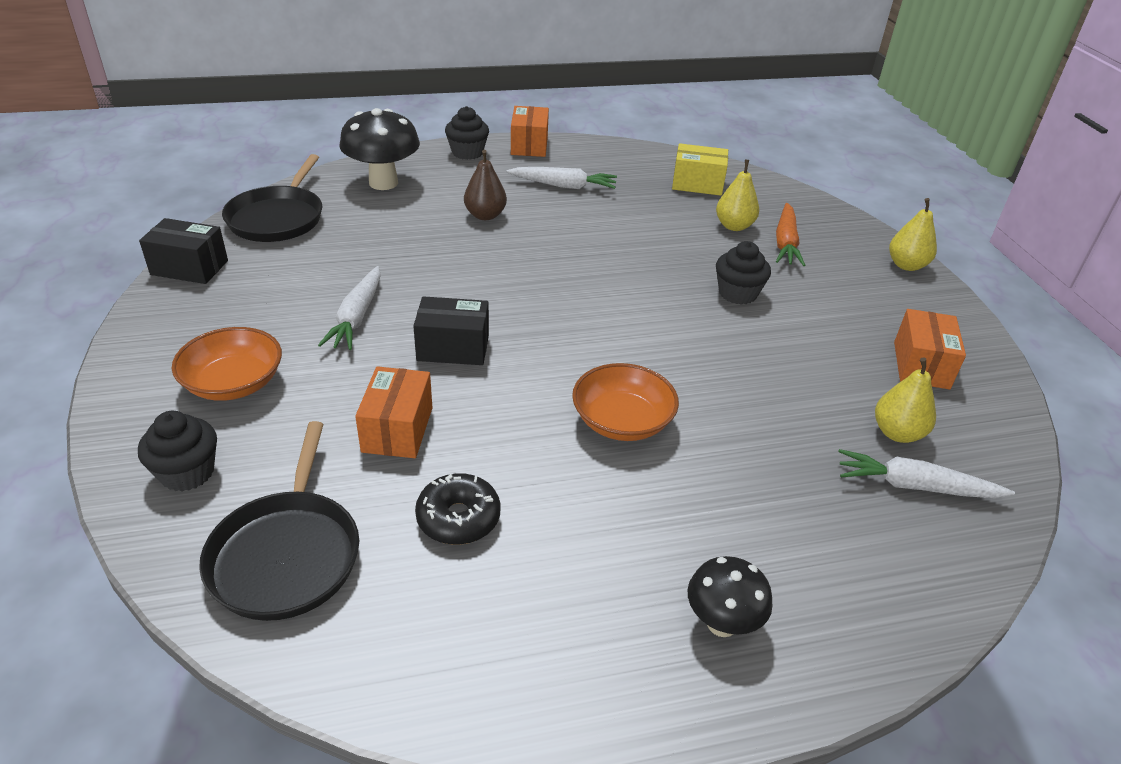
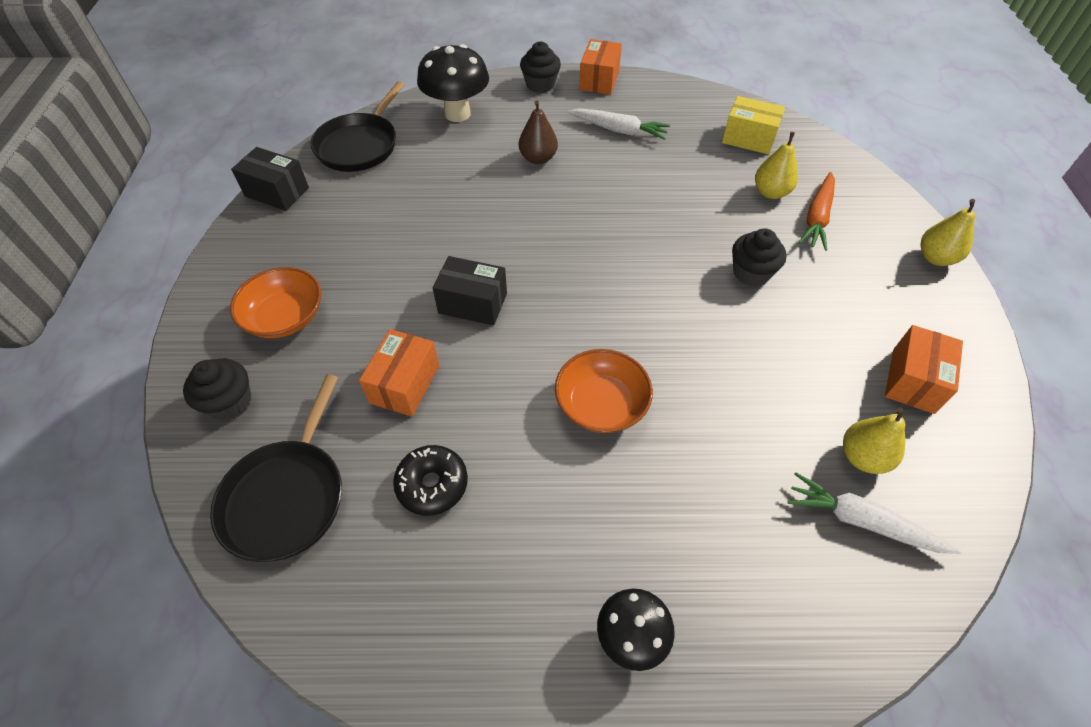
camera: 15 degrees right, 15 degrees up
white carrot [318,266,381,350] -> none

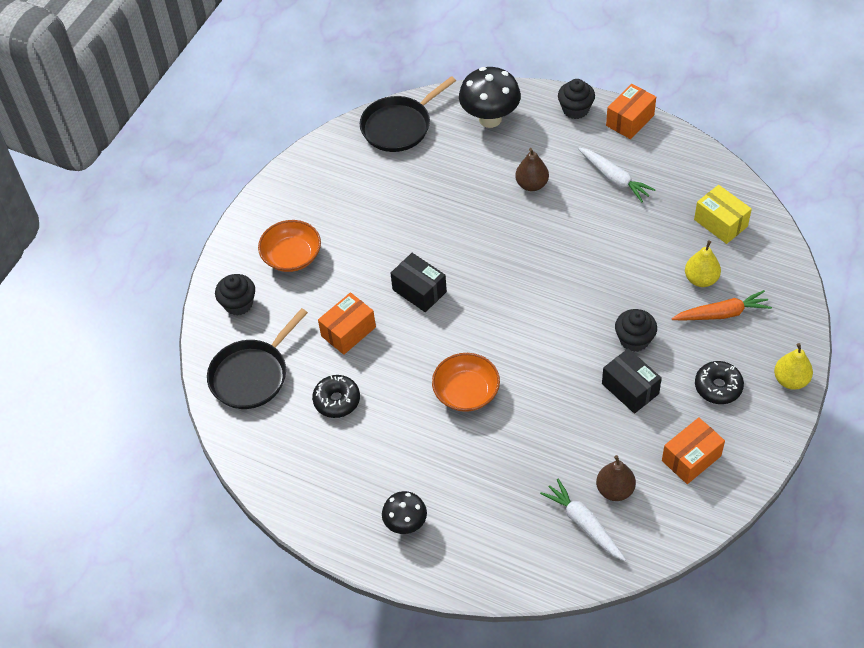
camera: 30 degrees right, 0 degrees up
black box [231,147,309,211] -> black box moved to [602,348,662,414]
orange carrot [798,172,835,251] -> orange carrot turned 150 degrees counterclockwise [672,290,772,321]
yellow pear [843,407,905,474] -> brown pear [596,455,636,501]
none -> black donut [695,361,744,404]

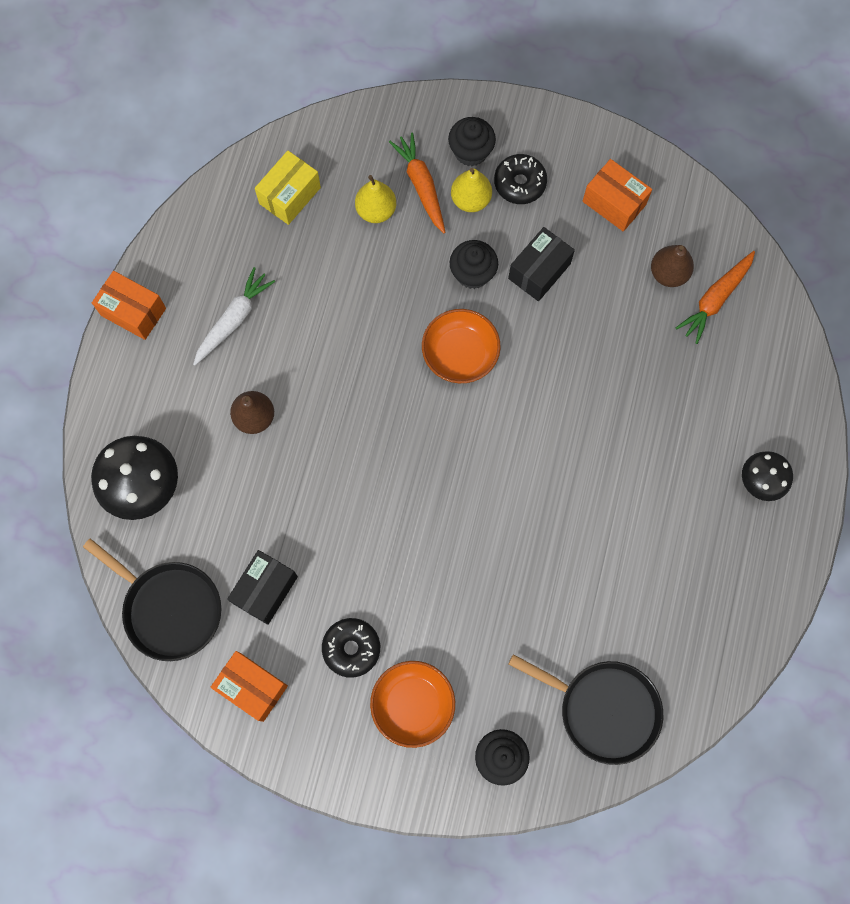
camera: 105 degrees left, 20 degrees up
black donut [312,375,360,418] -> black donut moved to [322,618,380,678]
orange box [318,292,376,355] -> orange box moved to [210,651,288,722]
black box [390,253,447,312] -> black box moved to [227,550,298,625]
orange bowl [432,353,500,412] -> orange bowl moved to [422,309,501,383]
white carrot [540,479,626,561] -> orange carrot [676,251,755,344]
black cupcake [558,79,595,119] -> black cupcake moved to [448,117,496,166]
yellow pear [774,343,813,390] -> yellow pear moved to [451,168,492,212]

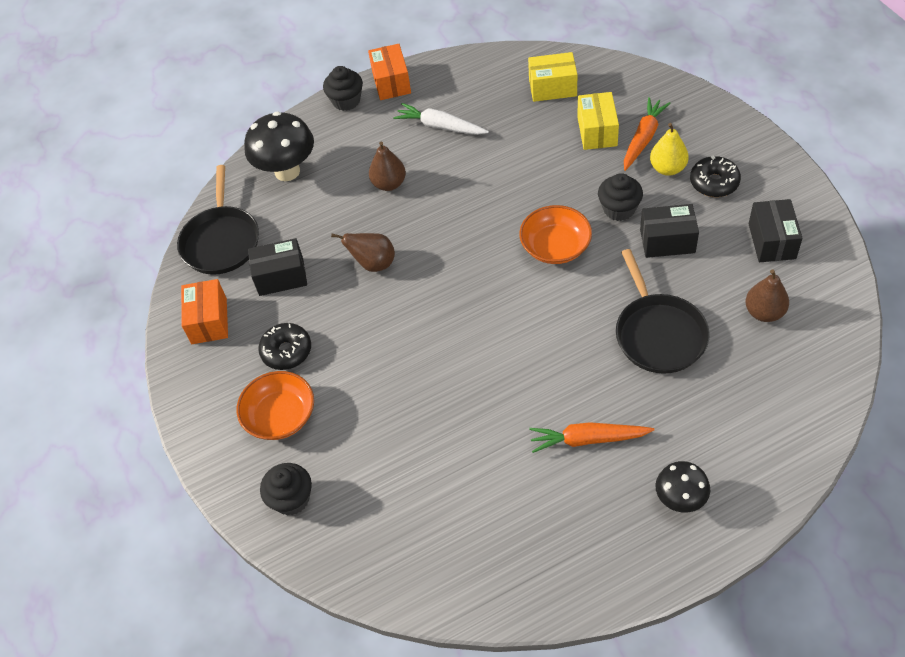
camera: 55 degrees right, 20 degrees down
white carrot [193,267,275,366] -> white carrot turned 150 degrees counterclockwise [393,103,489,135]
yellow pear [355,175,396,223] -> yellow box [578,92,619,150]
black cupcake [448,117,496,166] -> black cupcake moved to [323,66,363,111]
black pan [508,654,663,765] -> black pan moved to [616,249,710,374]
orange box [583,159,652,232] -> black box [749,199,803,262]
orange carrot [676,251,755,344] -> orange carrot moved to [529,422,654,453]
none -> brown pear [331,233,395,272]

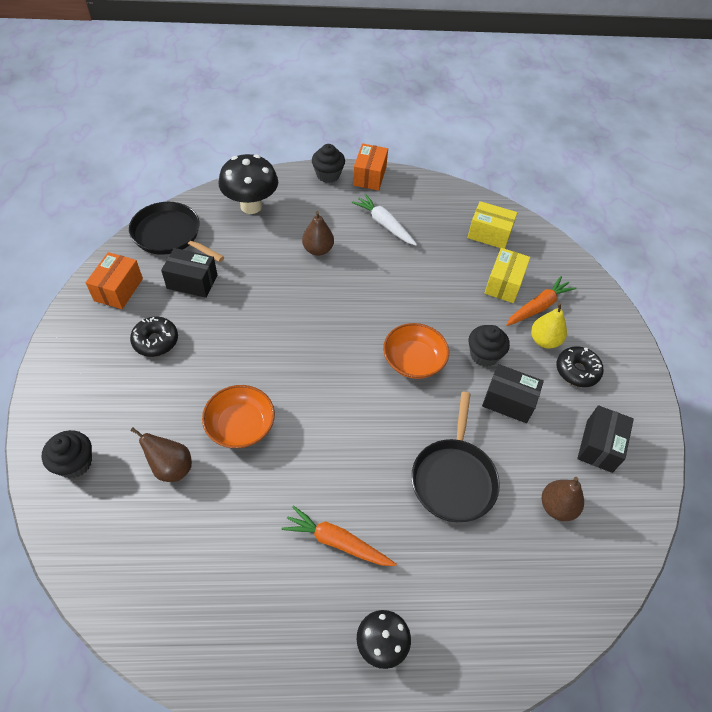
camera: 15 degrees right, 0 degrees up
black pan [177,165,259,275] -> black pan turned 105 degrees clockwise [129,202,224,262]
orange bowl [237,371,314,440] -> orange bowl moved to [202,385,275,448]
brown pear [331,233,395,272] -> brown pear moved to [130,428,192,482]

